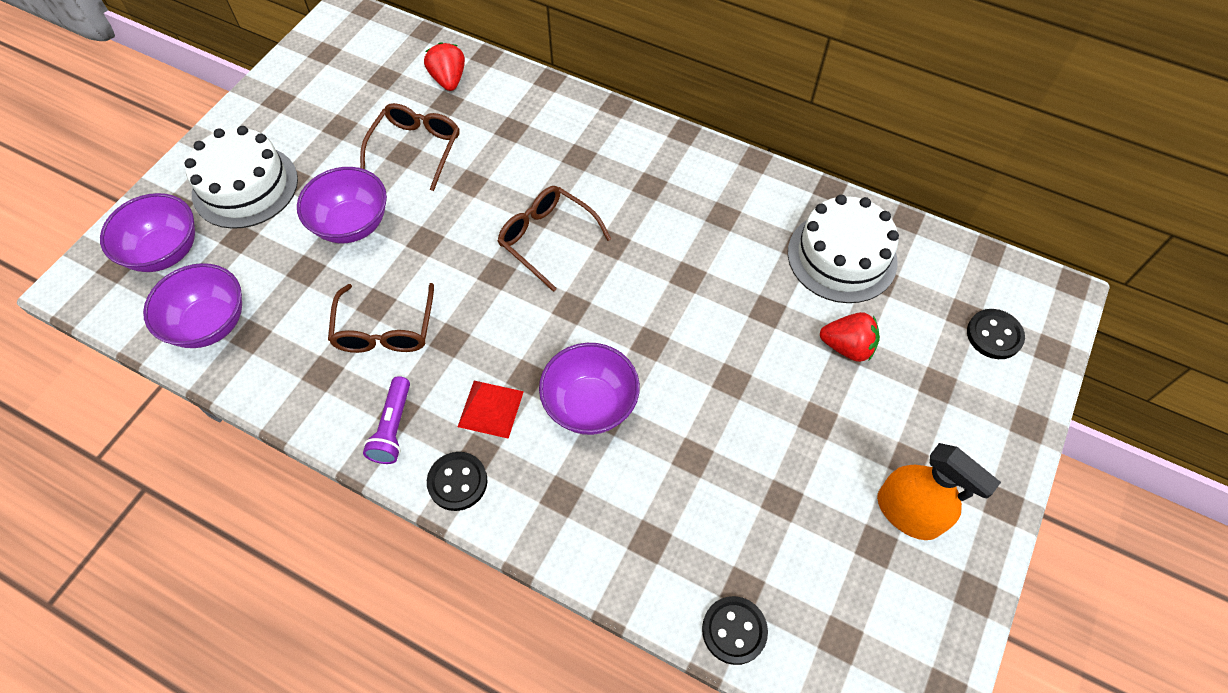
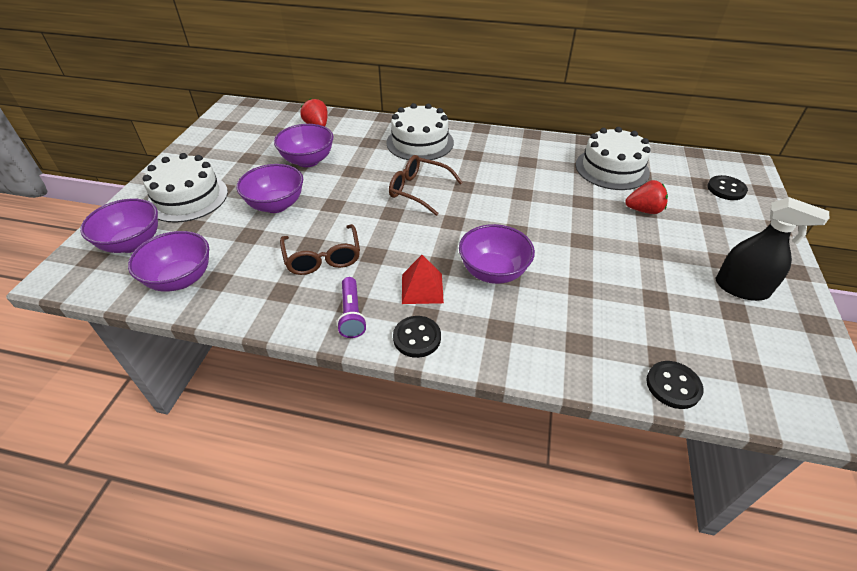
camera: 15 degrees left, 15 degrees down
brown glasses [360,103,459,191] -> purple bowl [274,124,333,167]
orange spray bottle [877,443,1001,540] -> black spray bottle [716,197,829,301]
none -> white cake [386,103,454,160]

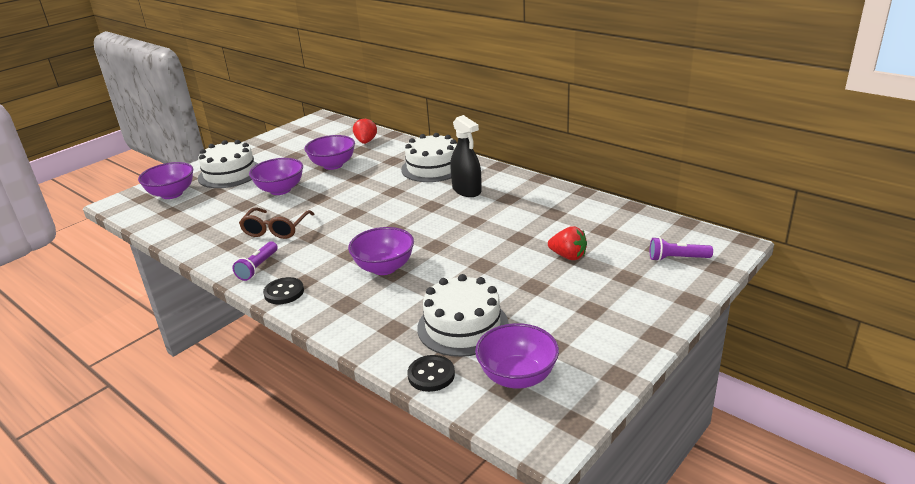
camera: 30 degrees right, 15 degrees down
purple bowl [128,231,209,291] -> purple bowl moved to [475,323,559,389]
brown glasses [389,155,463,216] -> none
red pyramid [402,255,444,304] -> none
white cake [576,127,651,190] -> white cake moved to [417,274,509,357]
black button [707,175,748,200] -> purple flashlight [650,237,713,261]
black spray bottle [716,197,829,301] -> black spray bottle moved to [450,115,482,197]

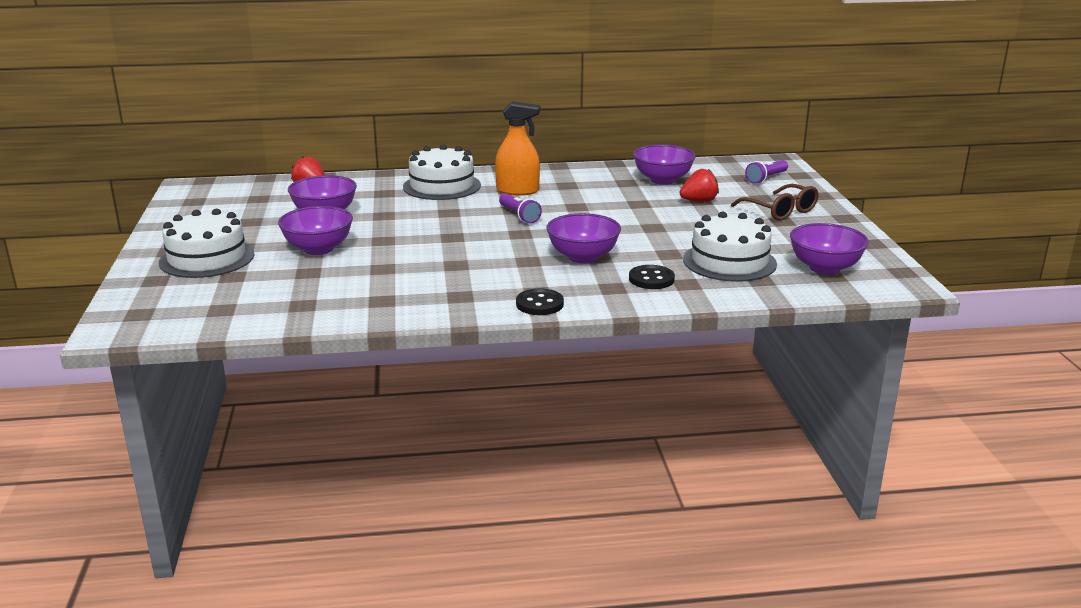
camera: 50 degrees left, 5 degrees down
purple bowl [138,162,193,199] -> purple bowl moved to [633,145,696,185]
purple flashlight [232,241,278,281] -> purple flashlight moved to [499,193,542,223]
brown glasses [239,208,314,239] -> brown glasses moved to [731,184,819,221]
black button [407,355,455,392] -> black button moved to [629,265,675,289]
black spray bottle [450,115,482,197] -> orange spray bottle [495,101,540,195]

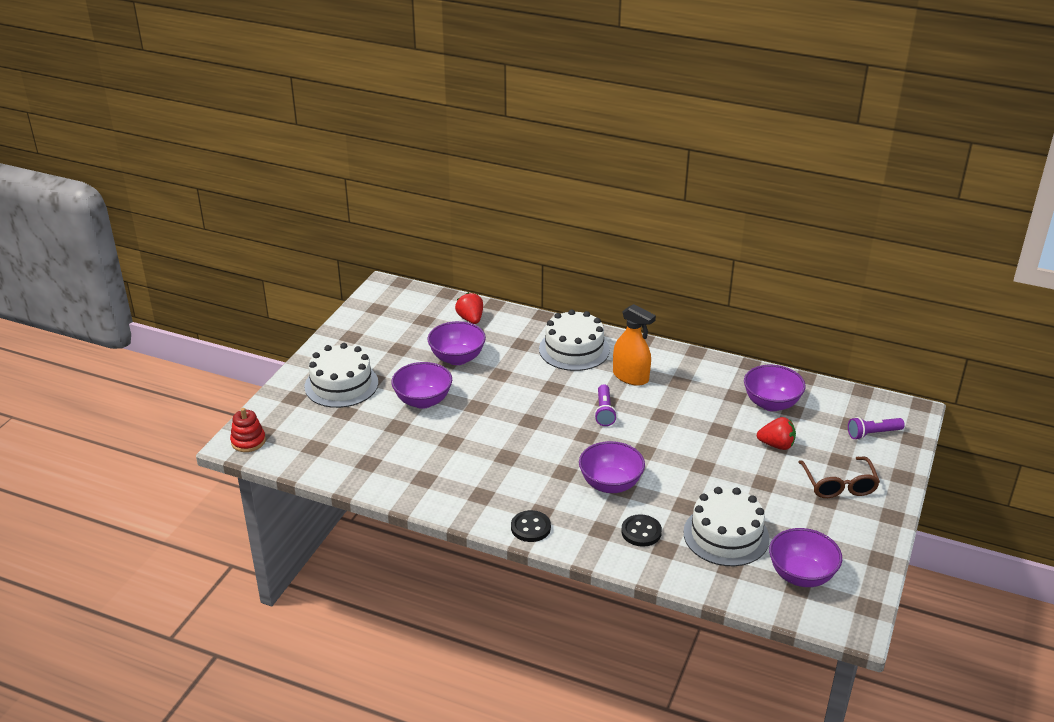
camera: 30 degrees right, 10 degrees up
none -> red stacking toy [230,408,266,452]

